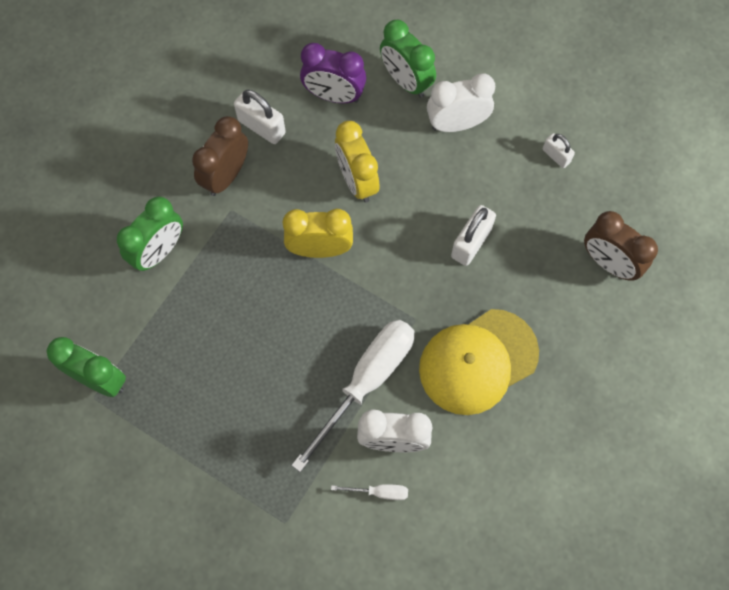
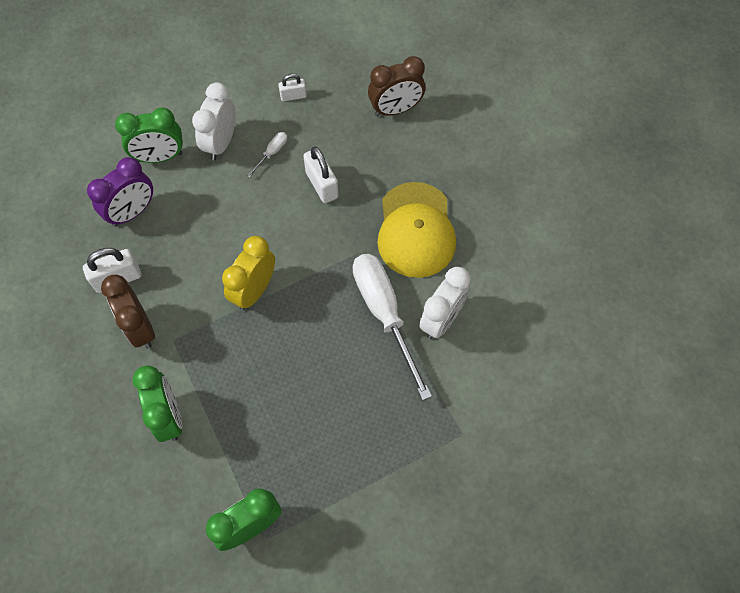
camera: 60 degrees left, 5 degrees down
white screwdriver [331,484,408,500] -> white screwdriver moved to [247,132,287,177]
yellow clock [335,121,379,203] -> none

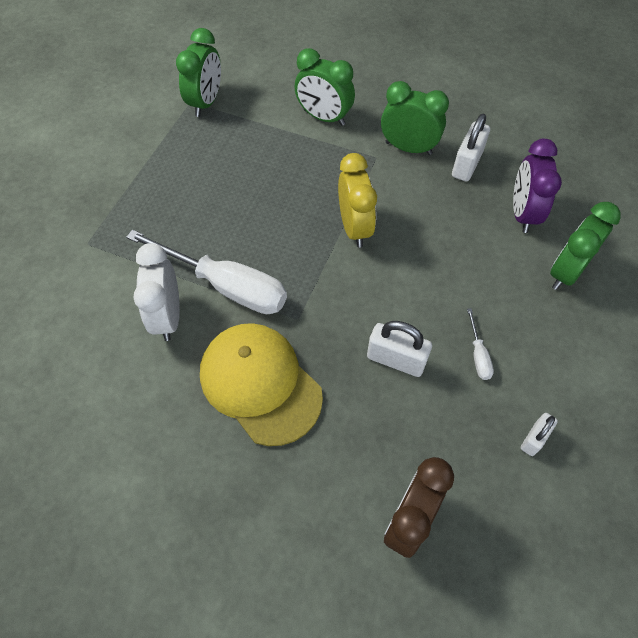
camera: 140 degrees right, 5 degrees down
brown clock [101,275,155,348] -> green clock [381,81,449,155]
white clock [192,82,236,160] -> none

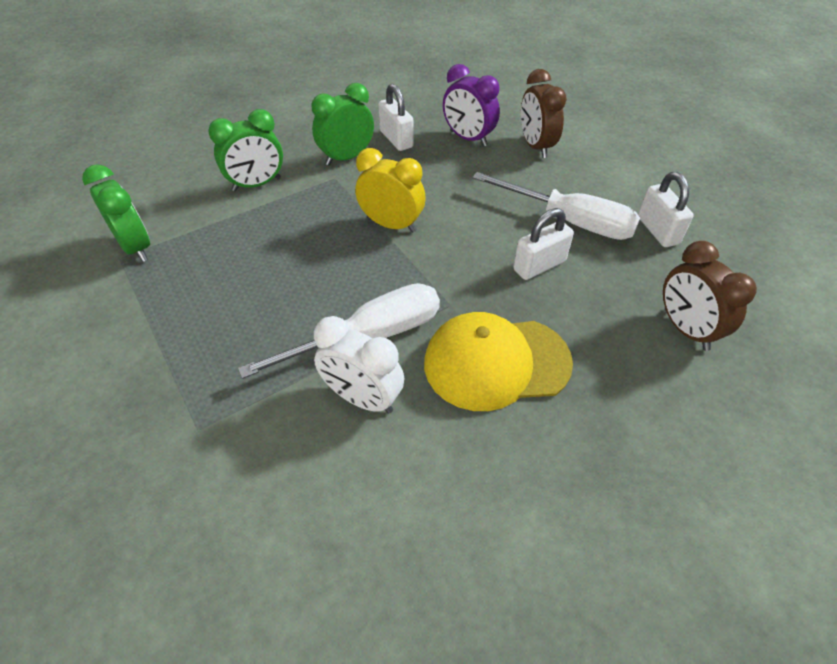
camera: 55 degrees left, 10 degrees down
white screwdriver [467,308,494,380] -> white screwdriver [473,172,640,240], size x2.42
white padlock [521,413,558,456] -> white padlock [638,172,694,247], size x1.63
green clock [550,202,621,290] -> brown clock [521,69,567,158]

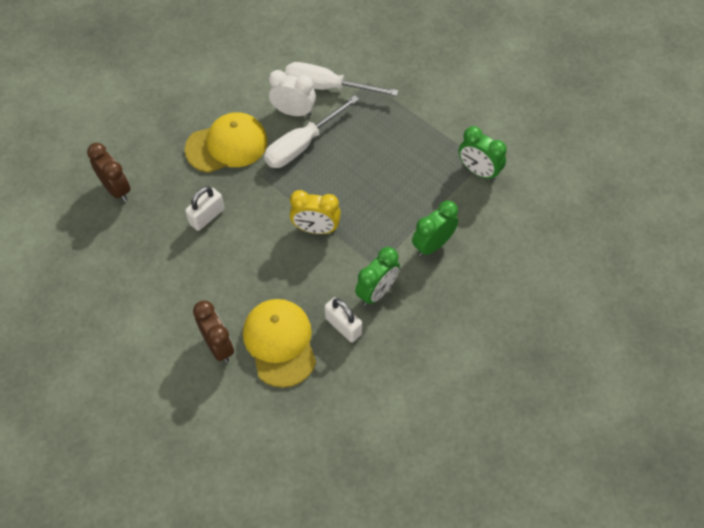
camera: 165 degrees right, 10 degrees up
purple clock [443,64,500,146] -> yellow cap [243,299,316,388]
white screwdriver [473,172,640,240] -> white screwdriver moved to [285,62,398,96]
white padlock [638,172,694,247] -> none

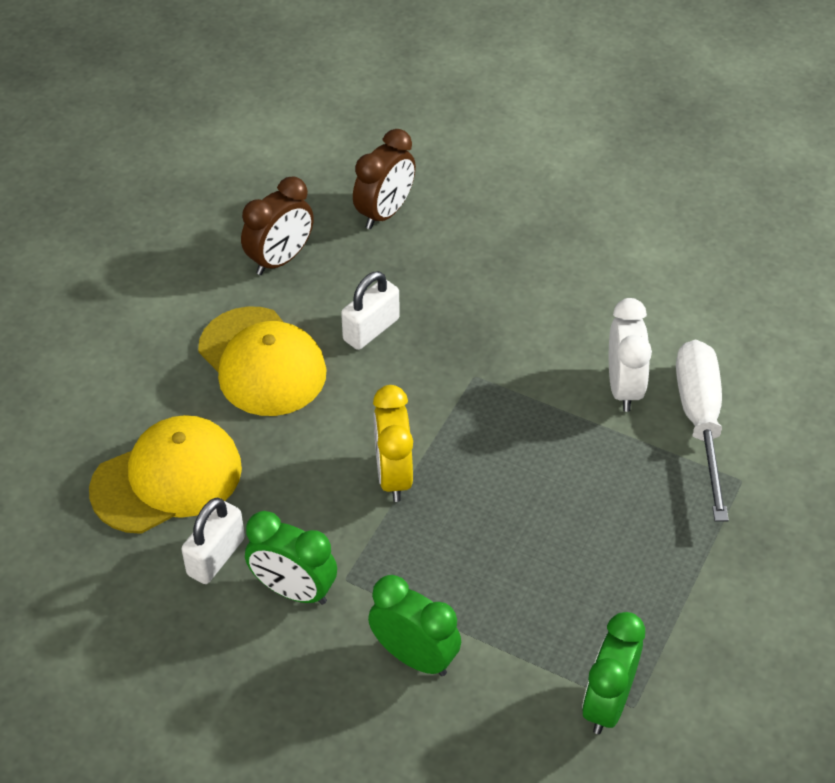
camera: 75 degrees right, 10 degrees down
yellow cap [185,112,268,173] -> yellow cap moved to [198,306,327,416]
white padlock [185,186,224,231] -> white padlock turned 75 degrees counterclockwise [341,271,400,350]
brown clock [193,300,234,363] -> brown clock moved to [241,176,314,275]
white screwdriver [264,95,359,168] -> none

